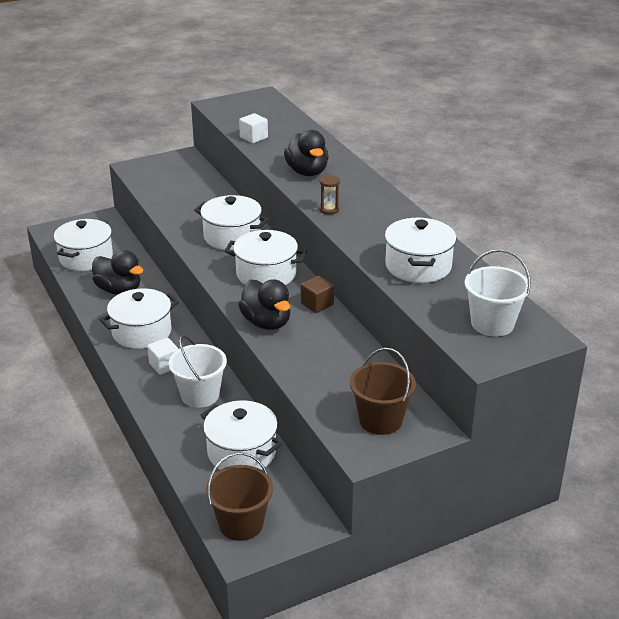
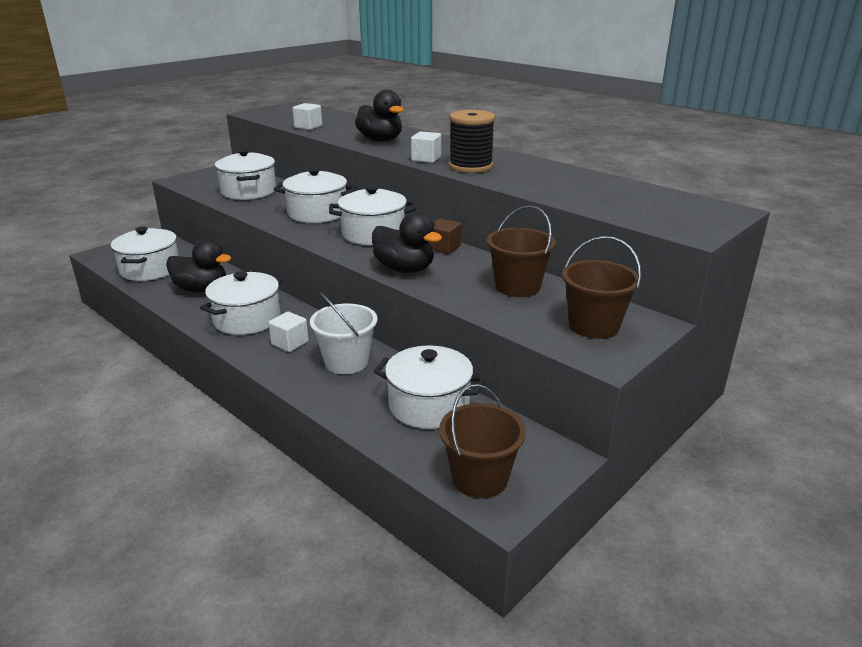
camera: 20 degrees left, 5 degrees down
brown hourglass [319,175,340,215] -> white cube [411,131,441,163]
white pot [385,218,457,283] -> white pot moved to [215,149,276,200]
white bucket [465,249,531,337] -> none
none -> black spool [449,110,495,173]
none -> brown bucket [487,205,556,297]

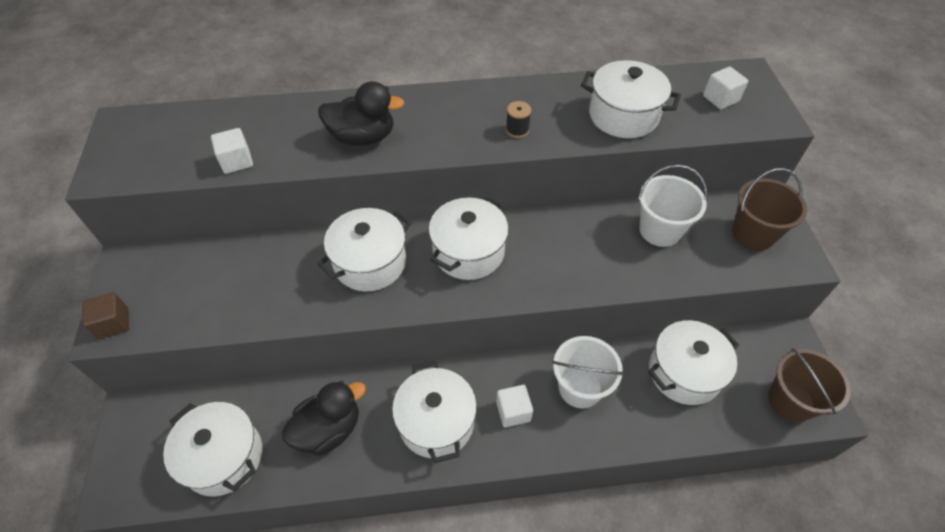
camera: 50 degrees left, 25 degrees up
white pot [215,149,276,200] -> white pot moved to [581,60,681,138]
black duck [372,212,442,273] -> none
white cube [411,131,441,163] -> white cube moved to [703,67,748,110]
brown cube [429,218,461,254] -> brown cube moved to [82,293,129,339]
black spool [449,110,495,173] -> black spool [506,101,531,138], size x0.48
brown bucket [487,205,556,297] -> white bucket [638,165,708,247]

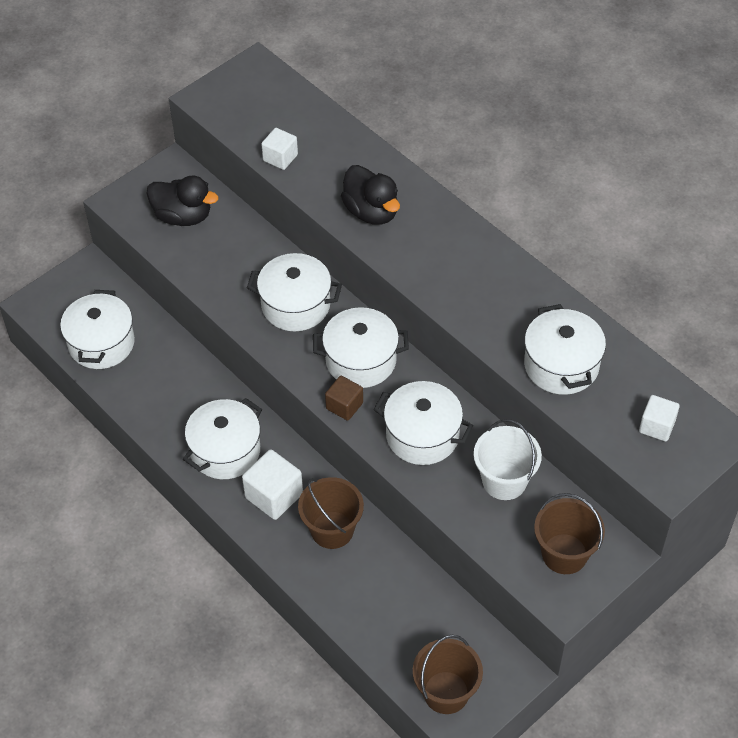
camera: 55 degrees right, 0 degrees up
brown cube [82,293,129,339] -> brown cube moved to [325,376,363,421]
black duck [282,381,366,456] -> black duck moved to [146,175,218,226]
white cube [496,385,533,427] -> white cube [242,449,303,520], size x1.56
black spool [506,101,531,138] -> none
white bucket [552,336,624,408] -> brown bucket [298,477,364,549]
white pot [648,320,739,405] -> white pot moved to [374,381,473,465]

